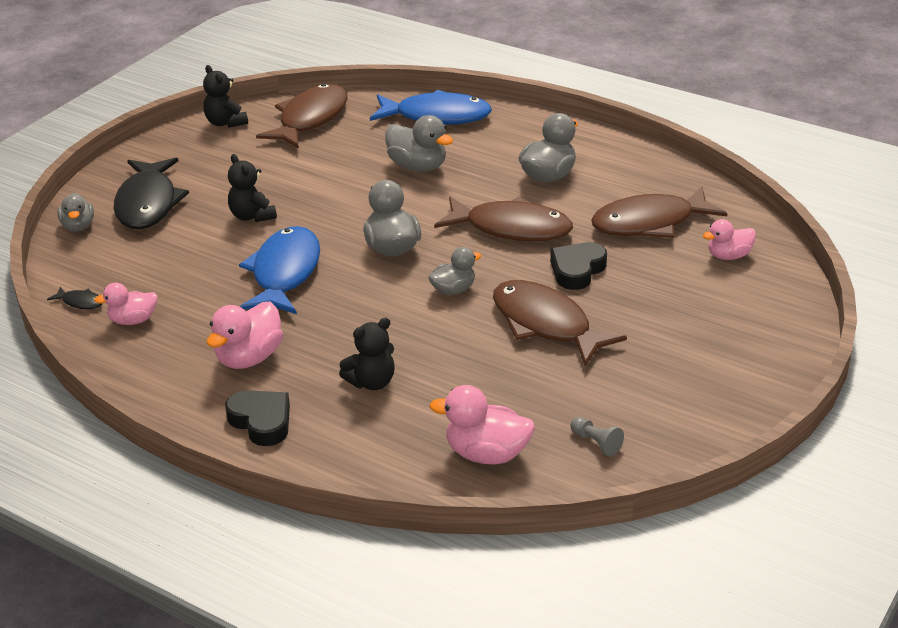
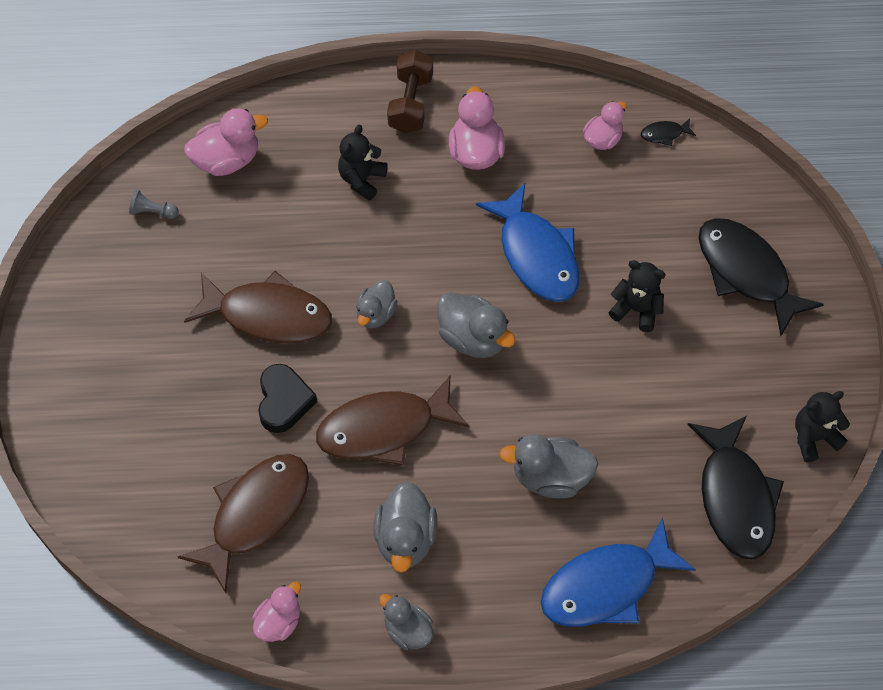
camera: 145 degrees right, 25 degrees up
grey duck [57,193,94,232] -> grey duck moved to [379,594,434,650]
black teddy bear [203,65,248,128] -> black teddy bear turned 45 degrees counterclockwise [795,391,850,462]
black heart [225,390,290,446] -> brown dumbbell [387,50,433,133]
brown fish [256,84,347,149] -> black fish [687,416,784,560]
pink duck [703,219,756,260] -> pink duck moved to [252,582,301,642]

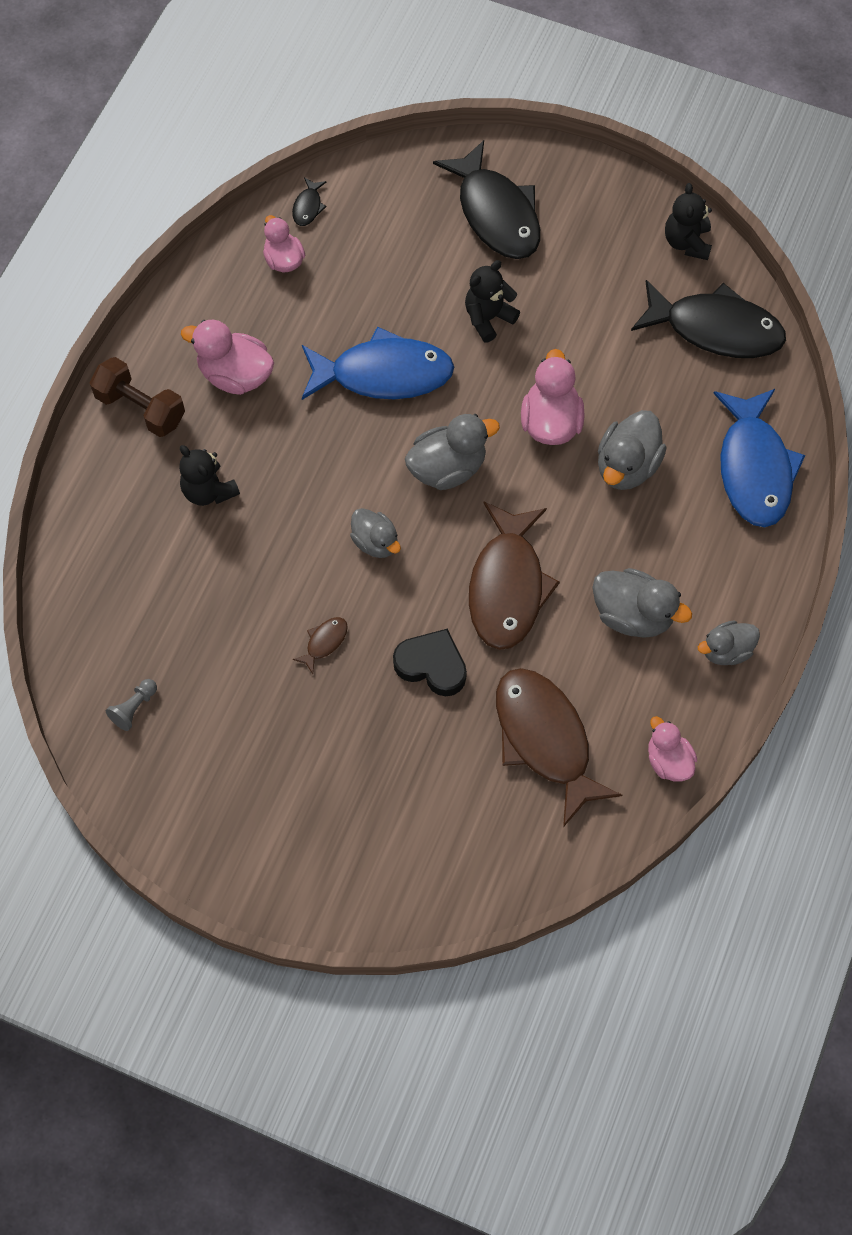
camera: 65 degrees left, 5 degrees up
pink duck [184,108,268,176] -> pink duck moved to [521,349,585,445]
brown fish [184,271,332,344] -> brown fish [293,617,348,674], size x0.40
black fish [699,218,824,336] -> black fish turned 105 degrees counterclockwise [433,140,540,259]

